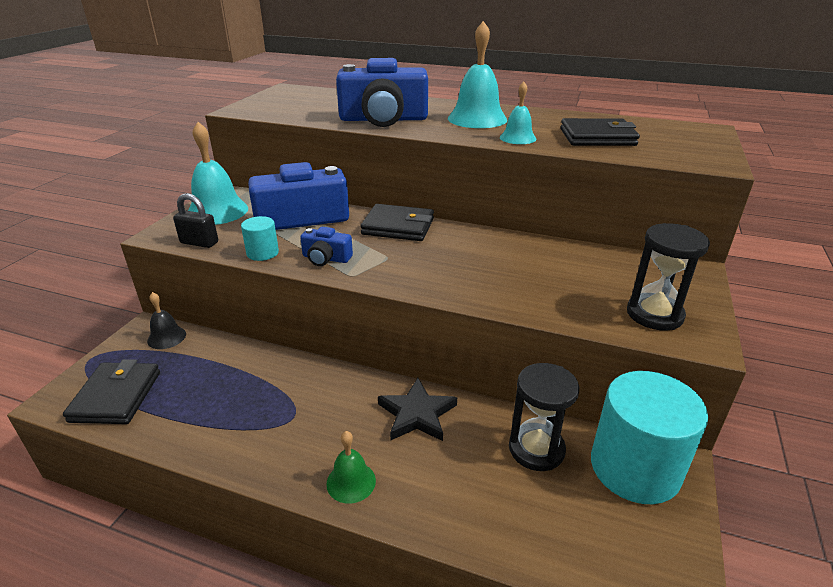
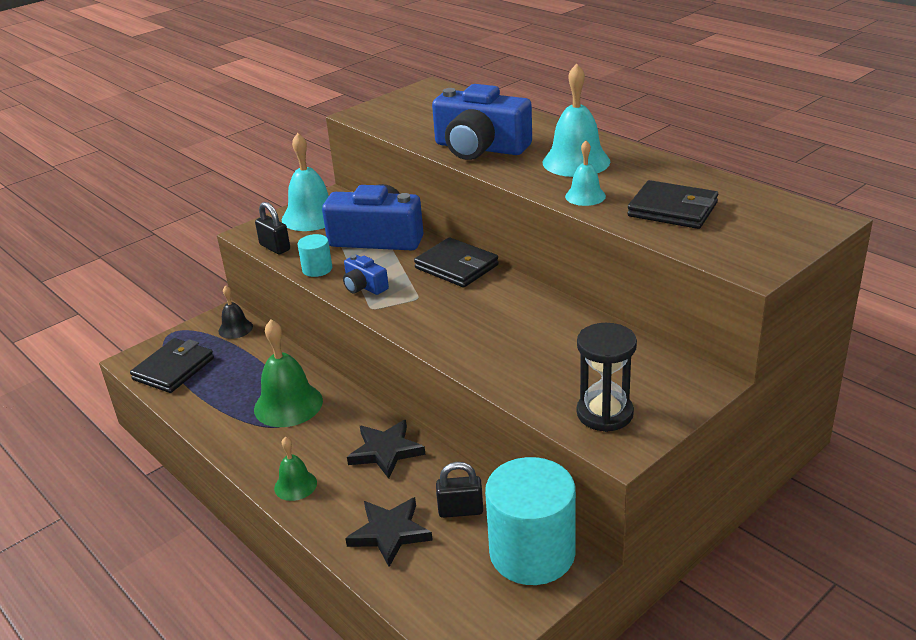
camera: 30 degrees right, 0 degrees up
black hourglass [509,363,579,471] -> black padlock [436,462,483,518]
none -> green bell [254,320,323,427]
none -> black star [345,497,433,567]

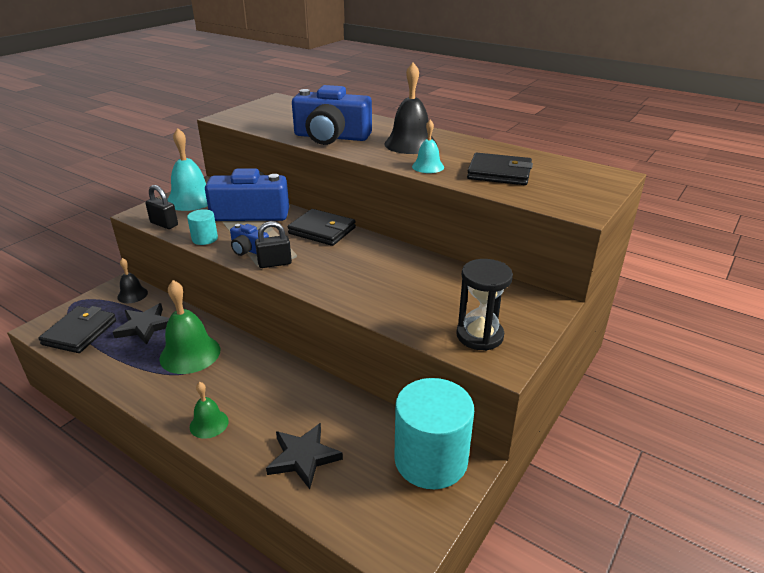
camera: 15 degrees left, 0 degrees up
black star [347,420,425,479] -> black star moved to [113,303,169,345]
black padlock [436,462,483,518] -> black padlock moved to [255,221,292,268]
turquoise bell [543,63,610,177] -> black bell [385,62,437,154]

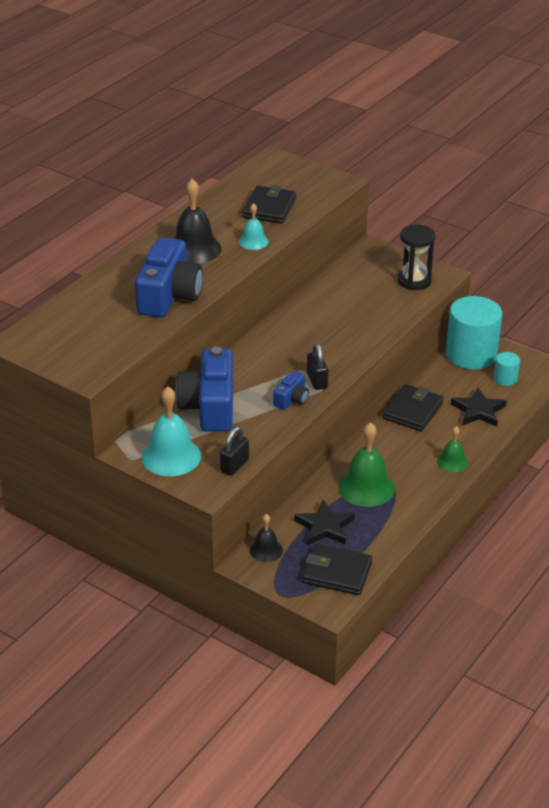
camera: 90 degrees left, 5 degrees up
turquoise cylinder [187,209,218,245] -> turquoise cylinder moved to [494,352,520,386]
black wallet [288,209,356,246] -> black wallet moved to [383,384,443,432]

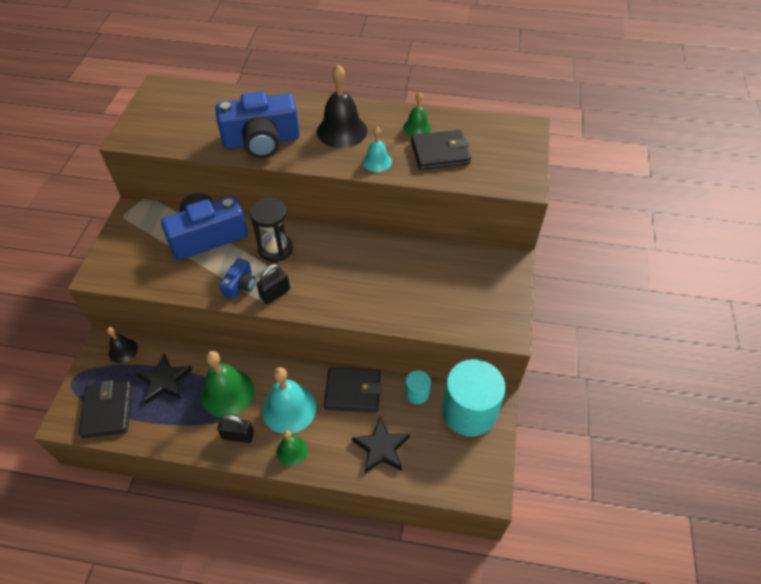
camera: 65 degrees right, 15 degrees up
turquoise bell [142,386,201,476] -> turquoise bell moved to [262,367,316,434]
black padlock [220,427,249,476] -> black padlock moved to [217,415,254,443]
blue camera [273,371,309,410] -> blue camera turned 75 degrees counterclockwise [219,258,255,299]
black hourglass [397,225,435,290] -> black hourglass moved to [249,198,293,262]
turquoise cylinder [494,352,520,386] -> turquoise cylinder moved to [405,370,431,404]
none -> green bell [403,92,431,136]

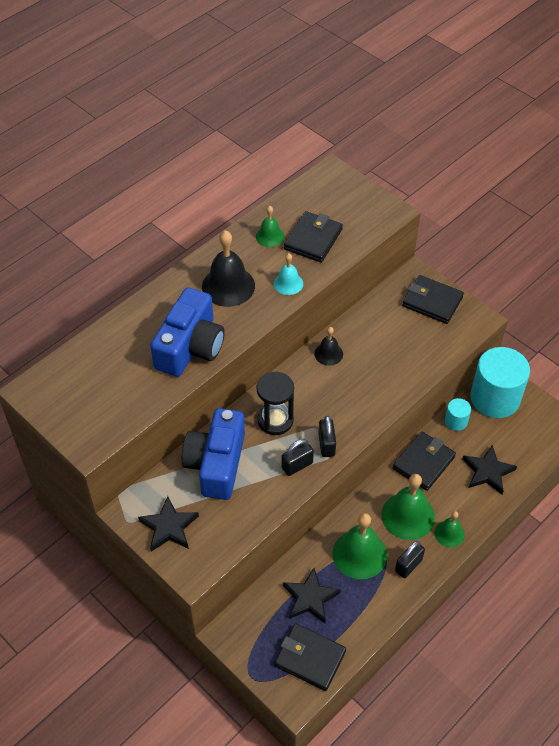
camera: 55 degrees left, 0 degrees up
black bell [107,327,138,363] -> black bell moved to [314,327,343,366]
blue camera [219,258,255,299] -> black padlock [282,439,314,476]
turquoise bell [262,367,316,434] -> green bell [381,474,435,540]
none -> black star [138,496,199,551]
none -> black wallet [402,275,464,324]

